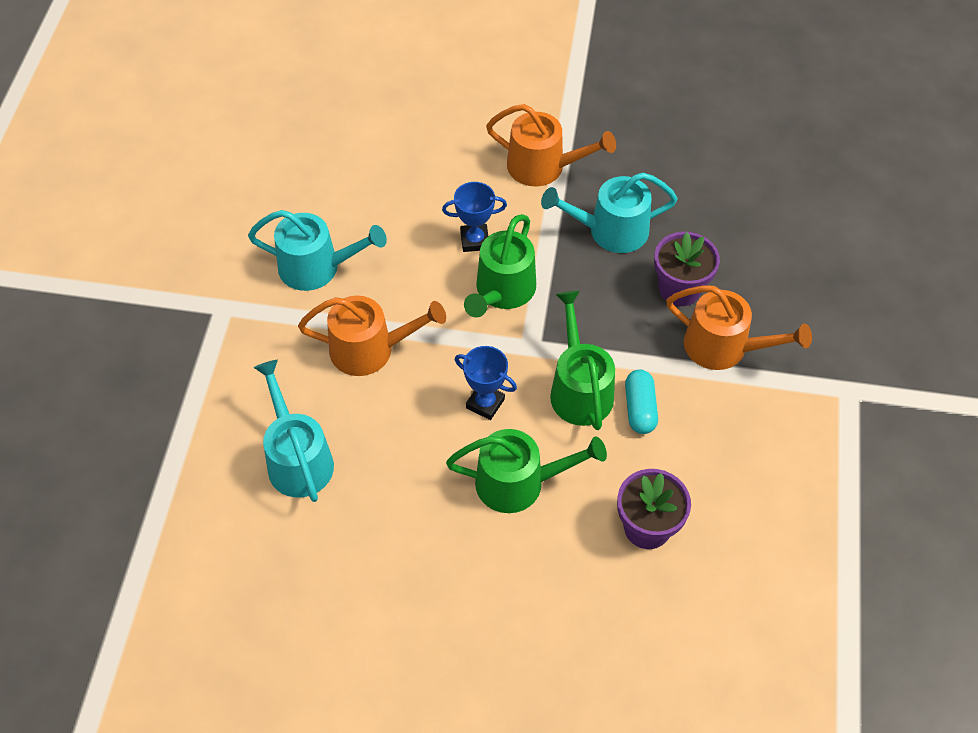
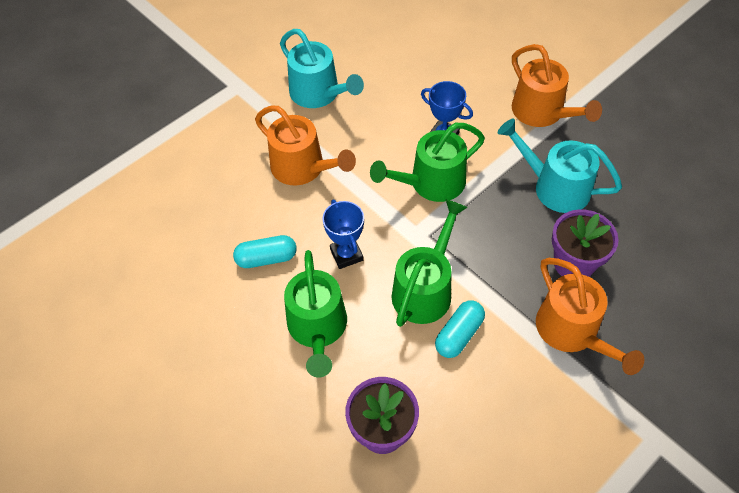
camera: 40 degrees right, 0 degrees up
turquoise watering can [254,360,334,502] -> none
green watering can [446,429,607,513] -> green watering can turned 45 degrees clockwise [284,250,347,378]
none -> turquoise capsule [233,235,297,268]

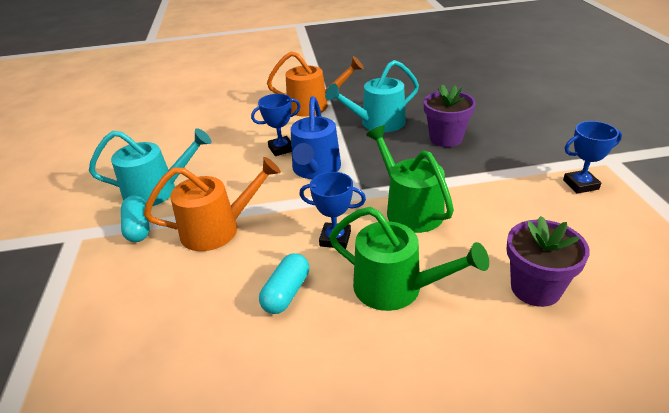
camera: 55 degrees left, 20 degrees down
green watering can [370,123,485,202] -> blue watering can [291,96,341,179]
turquoise capsule [435,300,485,358] -> turquoise capsule moved to [121,196,150,242]
orange watering can [536,258,644,375] -> none
none -> blue trophy [563,121,622,194]

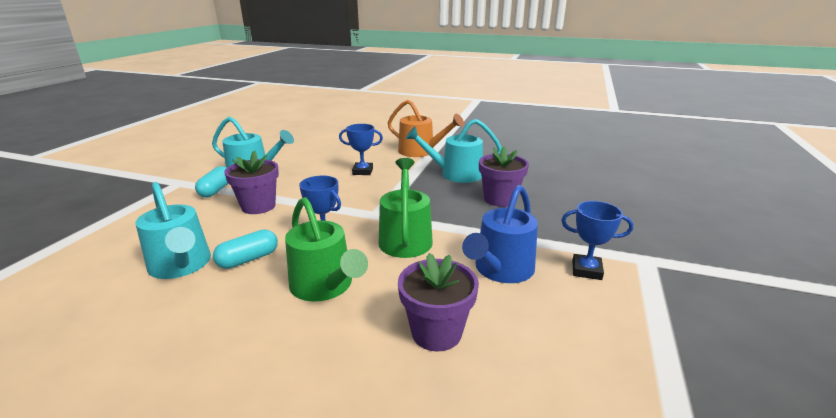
camera: 25 degrees right, 10 degrees down
orange watering can [144,157,281,251] -> purple flower pot [224,151,279,214]
blue watering can [291,96,341,179] -> blue watering can moved to [462,185,538,283]
none -> turquoise watering can [136,182,211,279]

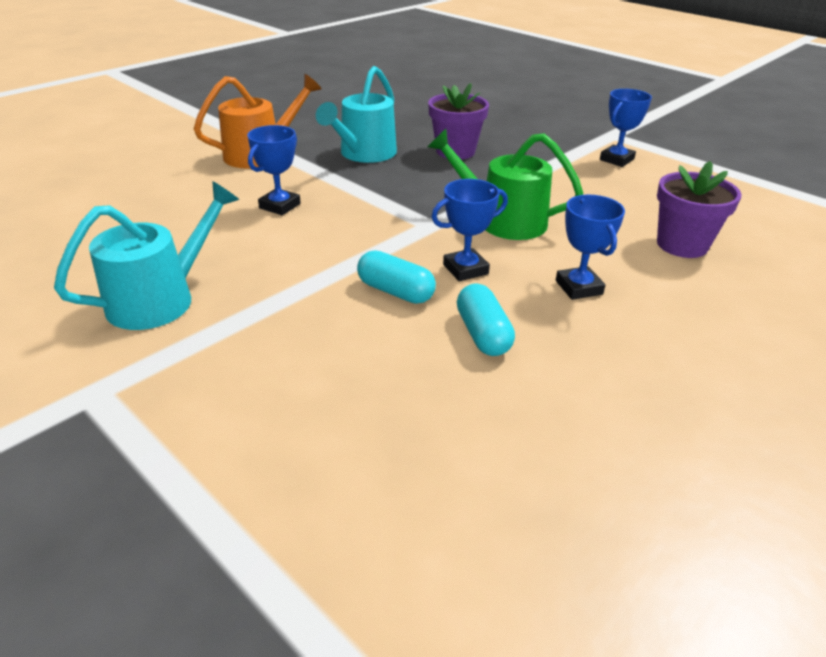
camera: 65 degrees left, 10 degrees up
turquoise watering can [136,182,211,279] -> none
turquoise capsule [195,166,228,197] -> turquoise capsule moved to [357,251,436,304]
purple flower pot [224,151,279,214] -> none
green watering can [285,197,368,301] -> blue trophy [556,195,625,300]
blue watering can [462,185,538,283] -> none

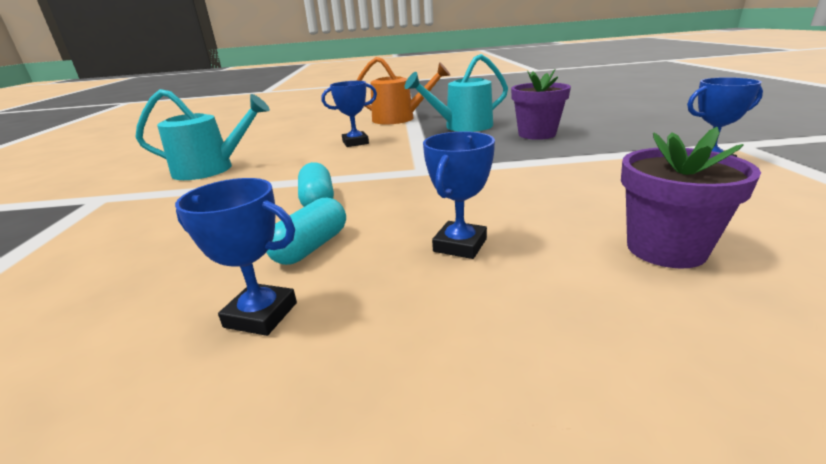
camera: 45 degrees right, 10 degrees down
green watering can [428,129,583,240] -> none
blue trophy [432,179,508,281] -> blue trophy moved to [175,178,297,336]

